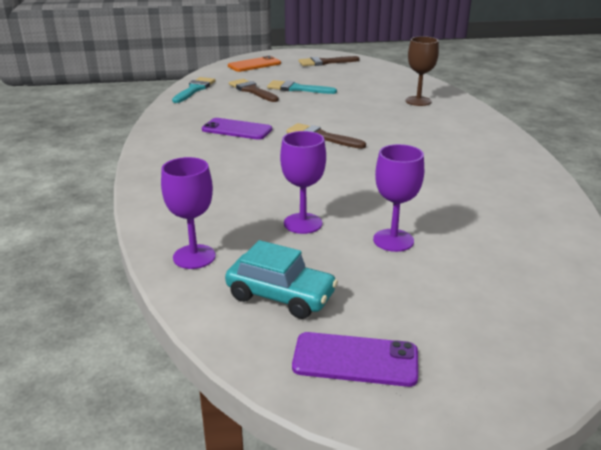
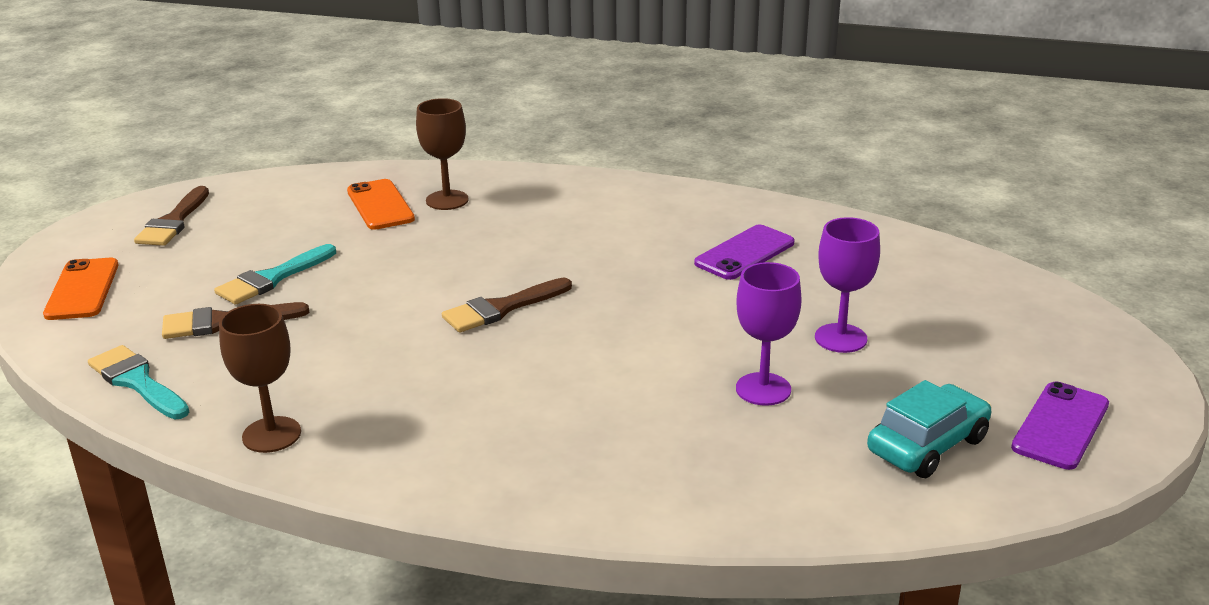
camera: 65 degrees left, 0 degrees up
purple goblet [161,157,216,269] -> none
purple phone [202,118,272,140] -> purple phone moved to [694,225,795,280]
none -> brown goblet [219,304,301,453]
none -> orange phone [347,179,415,230]

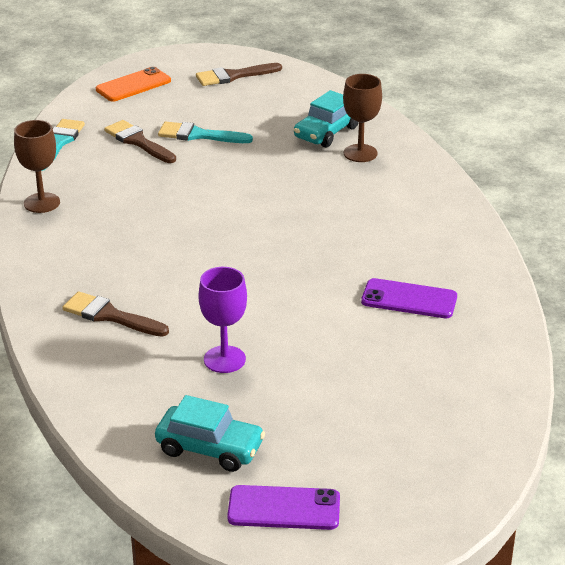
camera: 60 degrees right, 5 degrees up
orange phone [347,179,415,230] -> turquoise car [294,90,359,148]
brown brush [442,278,572,333] -> brown brush moved to [62,291,169,337]
purple goblet [815,217,880,353] -> none

